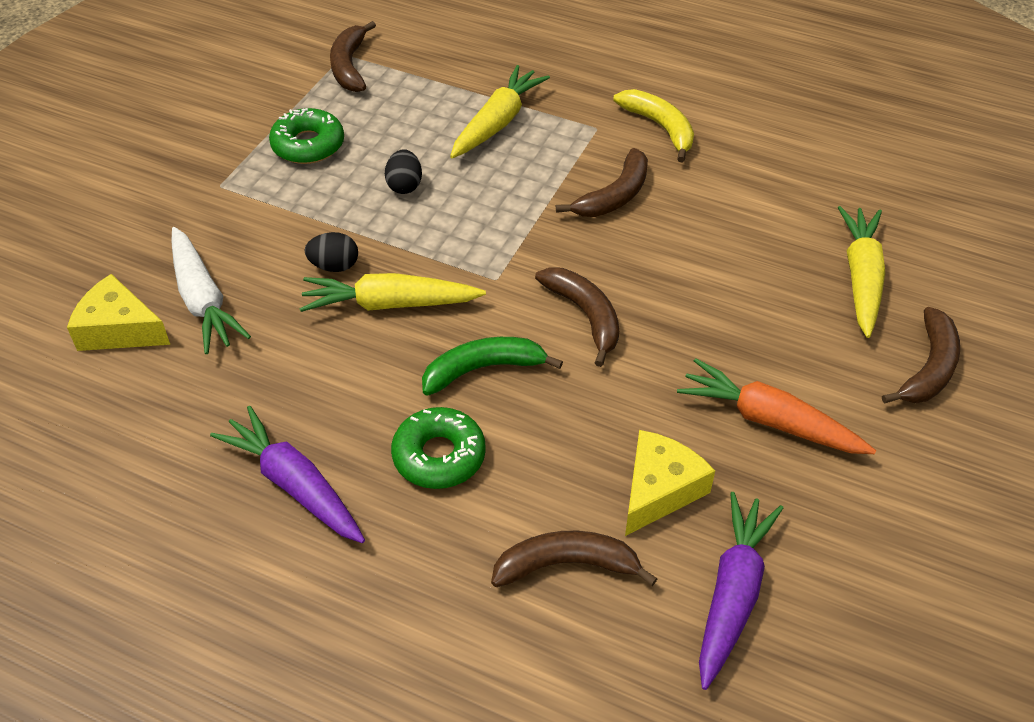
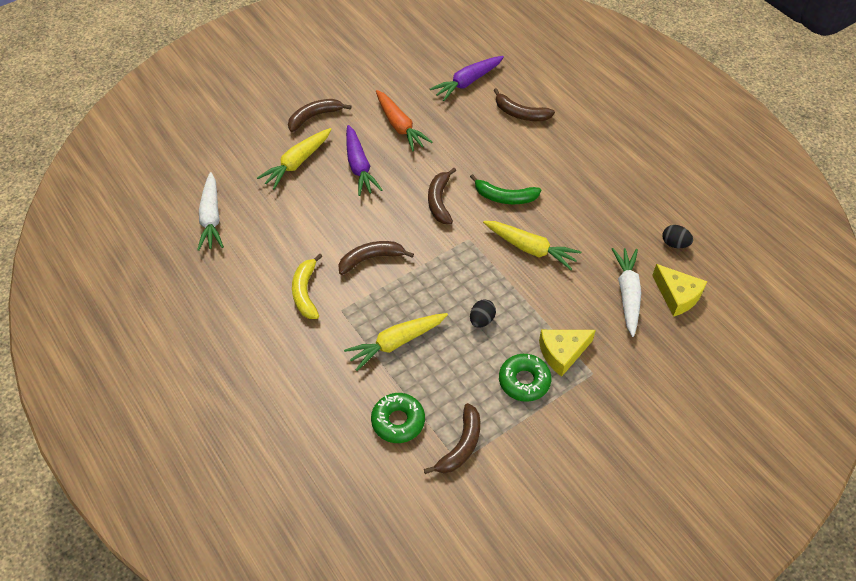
camera: 150 degrees left, 5 degrees up
purple carrot [210,406,365,543] -> purple carrot moved to [346,125,382,196]
black egg [305,232,358,272] -> black egg moved to [662,225,693,248]
green donut [391,407,486,489] -> green donut moved to [371,393,425,443]
yellow cheese [625,430,715,536] -> yellow cheese moved to [539,330,596,377]
none -> white carrot [197,172,224,251]

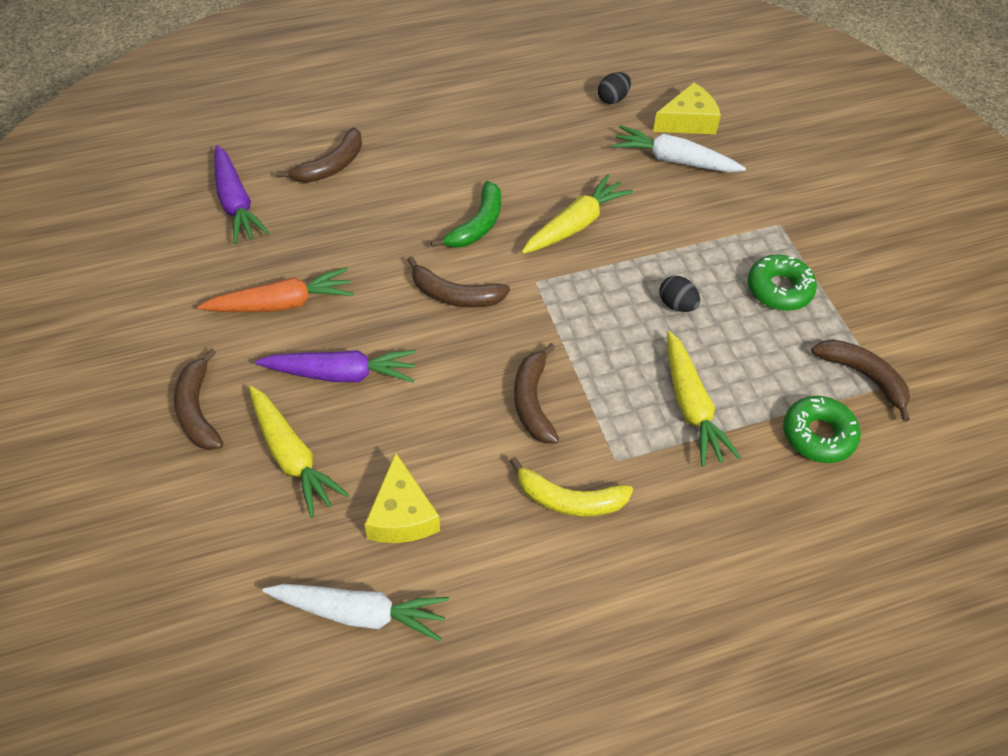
camera: 75 degrees left, 0 degrees up
yellow cheese [539,330,596,377] -> yellow cheese moved to [364,453,440,543]

